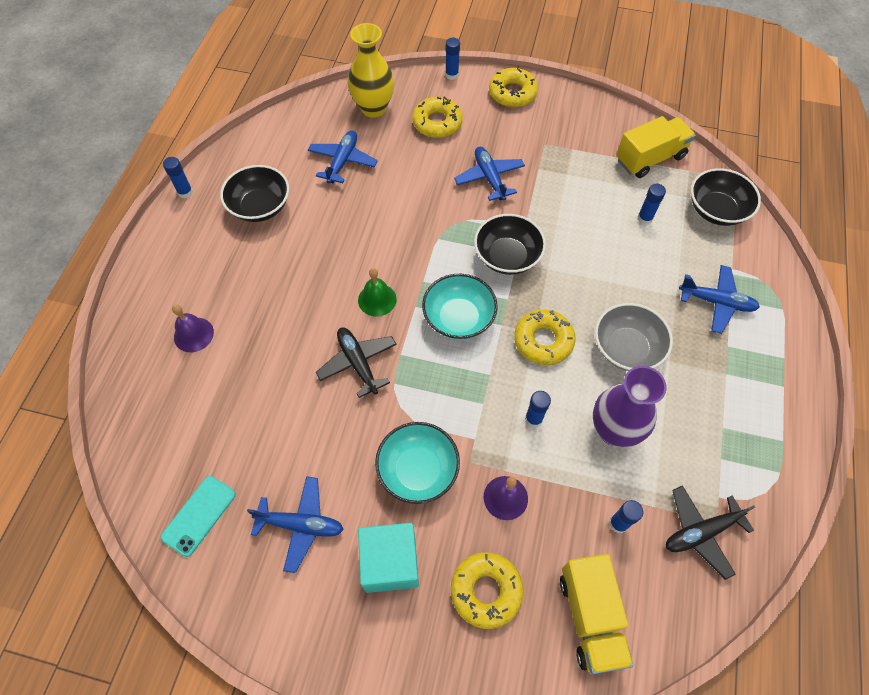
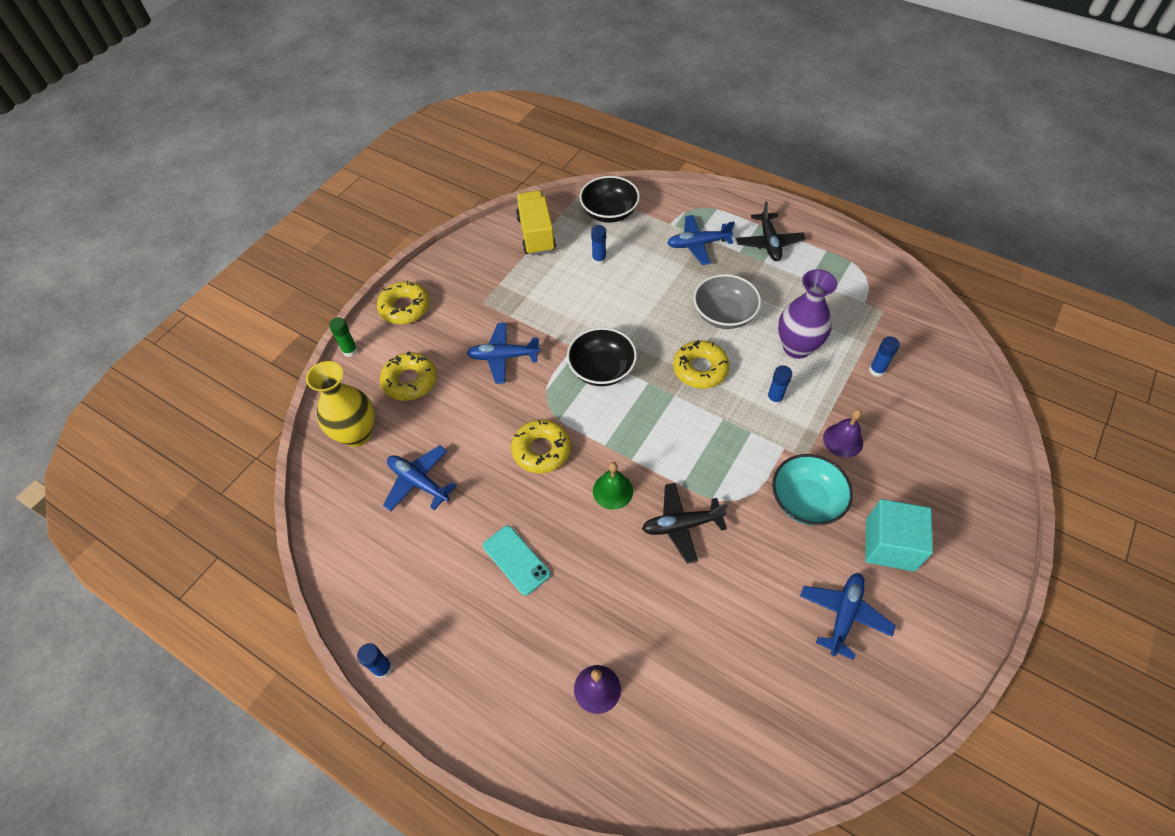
camera: 70 degrees left, 5 degrees down
turquoise phone [161,476,236,557] -> turquoise phone moved to [483,526,551,596]
black bowl [220,165,289,222] -> none
turquoise bowl [422,274,498,340] -> none
blue glue stick [445,38,460,80] -> green glue stick [329,317,358,357]
yellow donut [451,552,524,629] -> yellow donut moved to [511,419,571,474]
yellow truck [560,554,633,674] -> none
black plane [666,486,755,580] -> black plane moved to [736,201,806,261]
blue plane [679,265,760,334] -> blue plane turned 135 degrees counterclockwise [667,215,735,265]

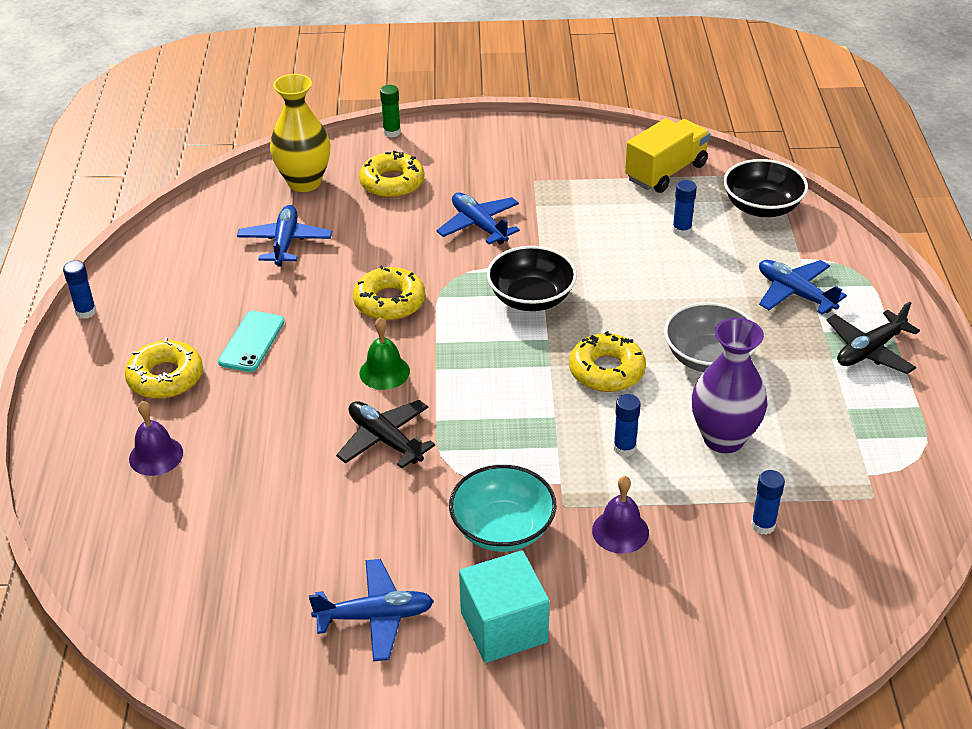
camera: 55 degrees right, 15 degrees down
yellow donut [377,281,430,324] -> yellow donut moved to [125,338,203,399]

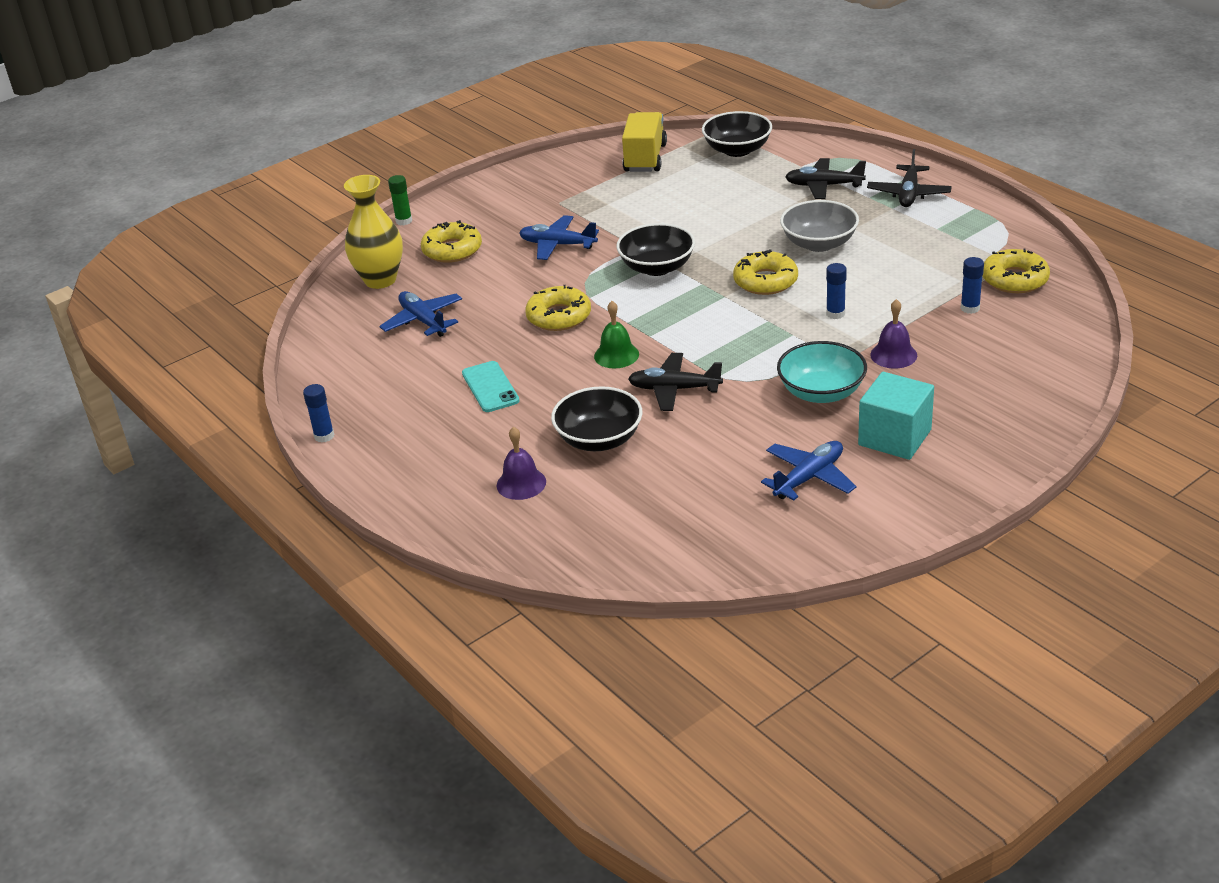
camera: 35 degrees left, 5 degrees down
yellow donut [125,338,203,399] -> yellow donut moved to [983,248,1050,293]
blue glue stick [672,180,697,236] -> none
purple vase [692,318,768,453] -> none
blue plane [759,260,847,315] -> black plane [785,158,866,199]
none -> black bowl [551,386,642,451]

